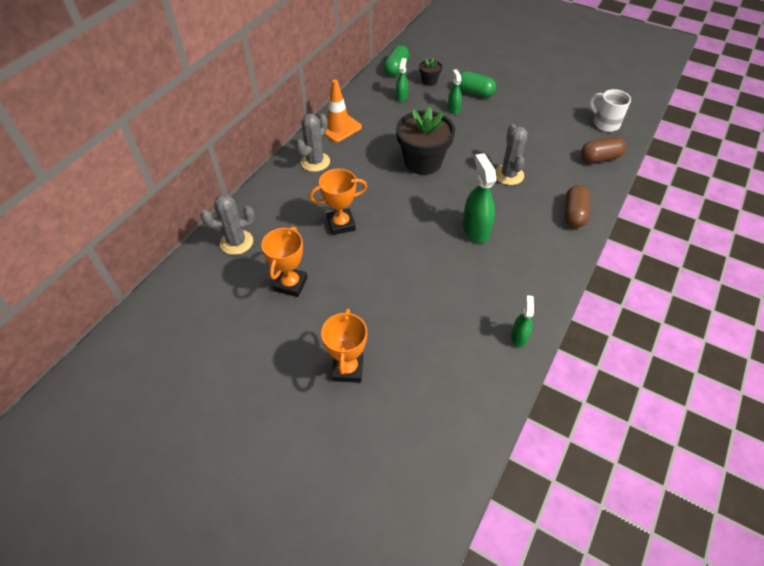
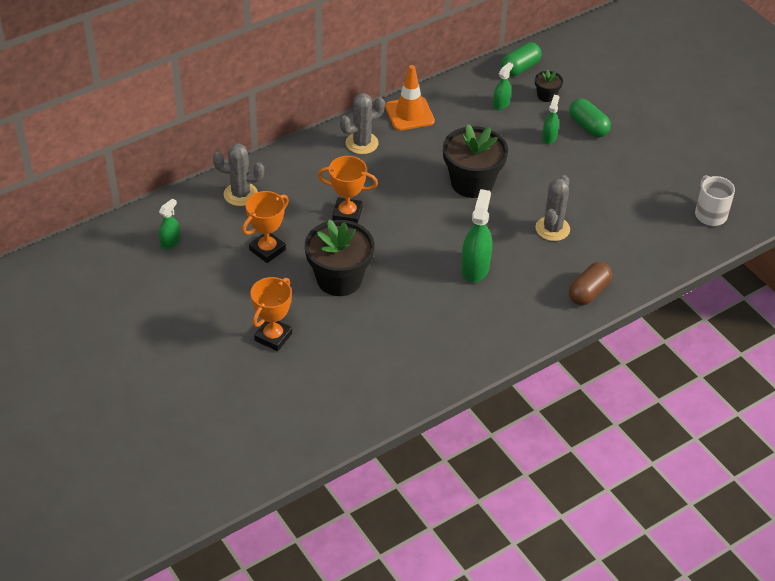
camera: 25 degrees right, 5 degrees down
green spray bottle [511,295,534,347] -> green spray bottle moved to [159,198,180,249]
brown capsule [581,136,626,163] -> none
none -> black flower pot [305,219,374,296]

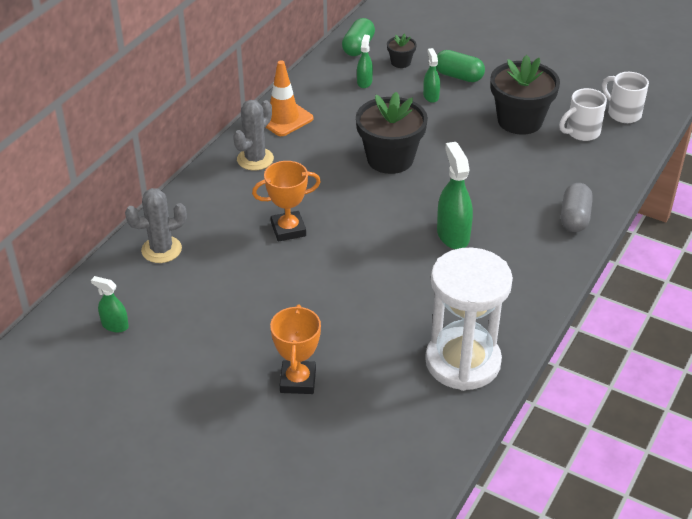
camera: 25 degrees left, 5 degrees down
green spray bottle [159,198,180,249] -> green spray bottle turned 75 degrees counterclockwise [91,276,129,332]
orange trophy [242,191,289,263] -> none
black flower pot [305,219,374,296] -> black flower pot moved to [490,55,560,135]
grey cactus [535,175,570,241] -> none
brown capsule [569,262,612,305] -> grey capsule [561,183,593,232]
none -> white hourglass [425,247,513,391]
none -> white mug [559,88,607,141]

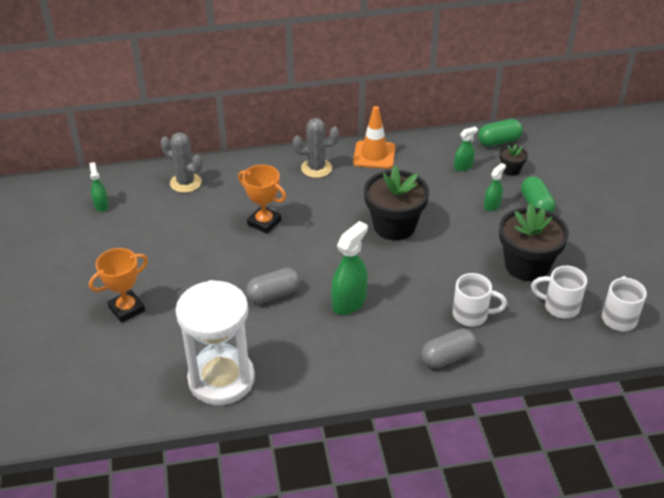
camera: 50 degrees right, 0 degrees up
none -> grey capsule [246,268,301,303]
none -> white mug [453,273,507,327]

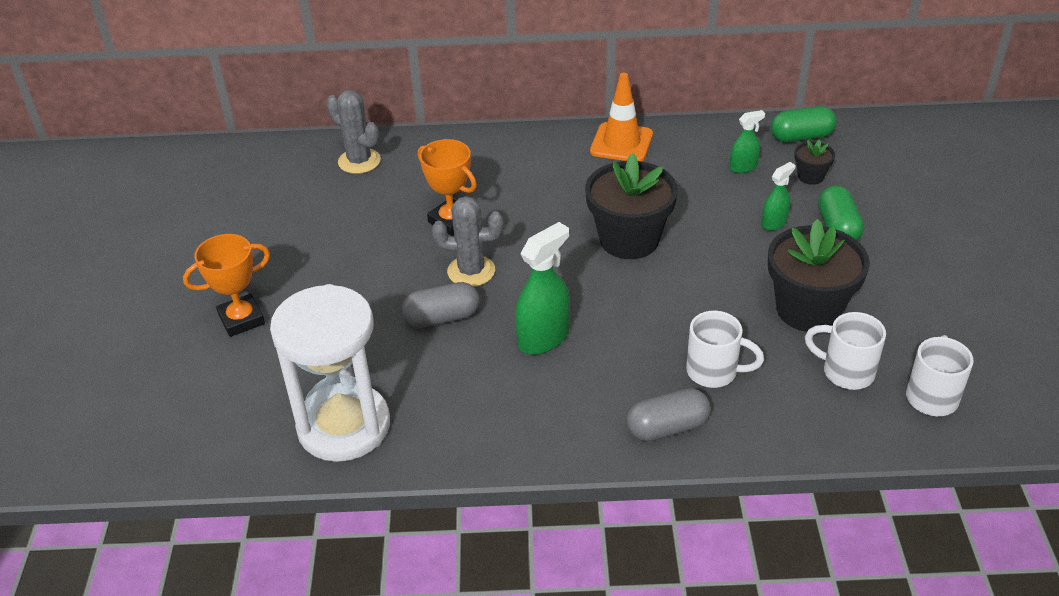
camera: 10 degrees right, 0 degrees up
green spray bottle [89,162,109,212] -> none
grey cactus [293,118,339,178] -> grey cactus moved to [432,196,503,287]

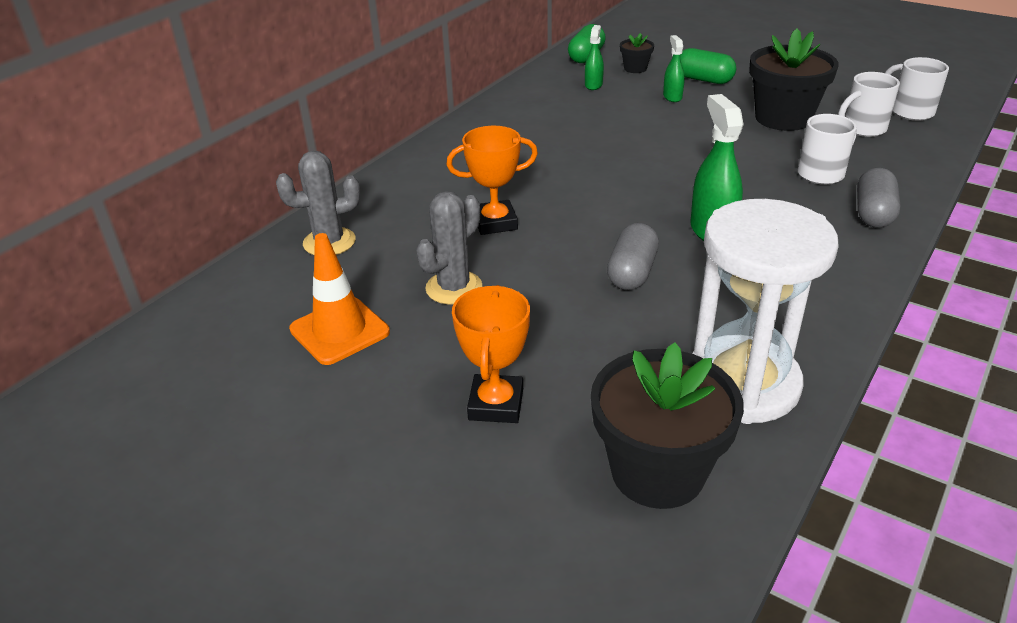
camera: 55 degrees left, 5 degrees down
grey cactus [432,196,503,287] -> grey cactus moved to [416,191,482,305]
black flower pot [585,153,678,259] -> black flower pot moved to [591,343,744,509]
orange traffic cone [590,73,653,162] -> orange traffic cone moved to [289,233,390,365]

